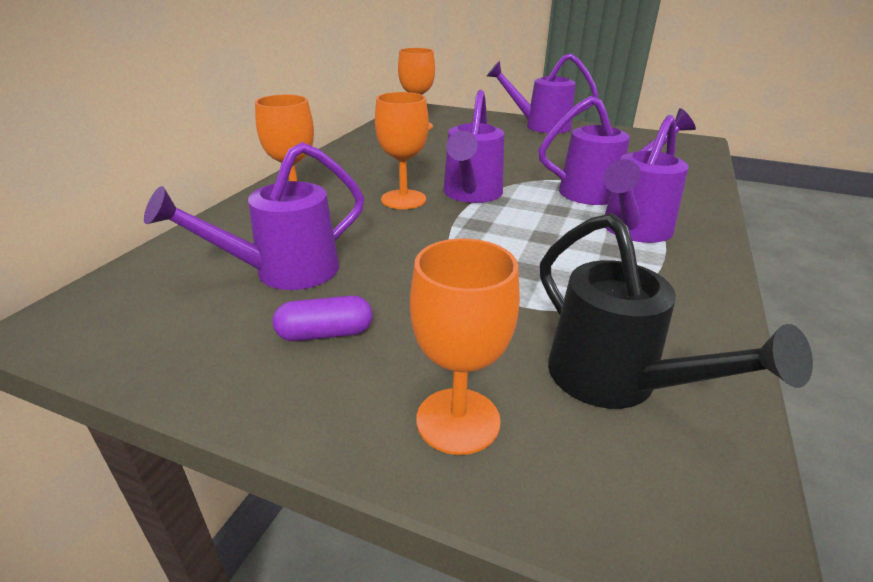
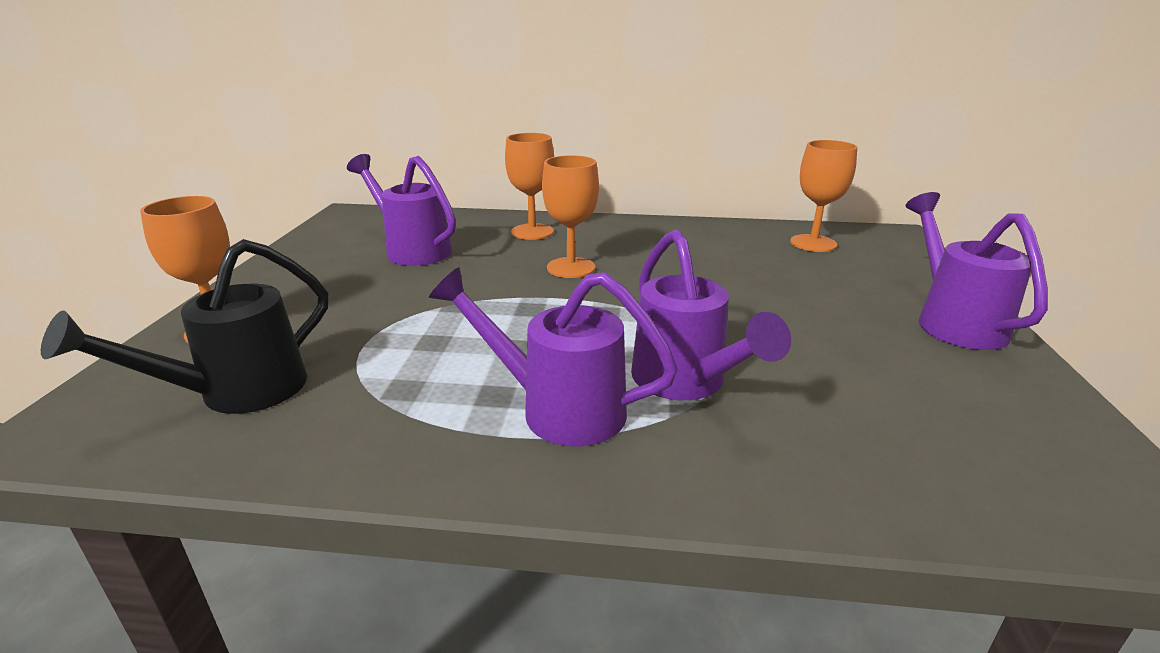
camera: 75 degrees right, 5 degrees down
purple capsule [273,296,373,341] -> none
purple watering can [443,90,504,203] -> none

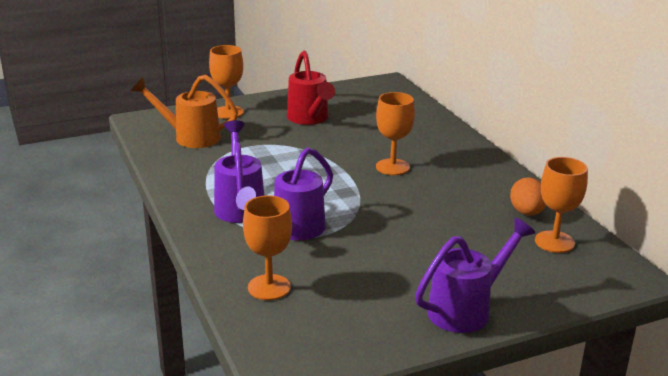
camera: 60 degrees right, 0 degrees up
black watering can [41,239,328,414] -> orange watering can [131,75,238,148]
purple watering can [347,154,456,266] -> none
orange goblet [505,133,554,240] -> orange goblet moved to [243,196,292,300]
none -> red watering can [287,51,335,125]
none -> orange egg [510,177,546,216]

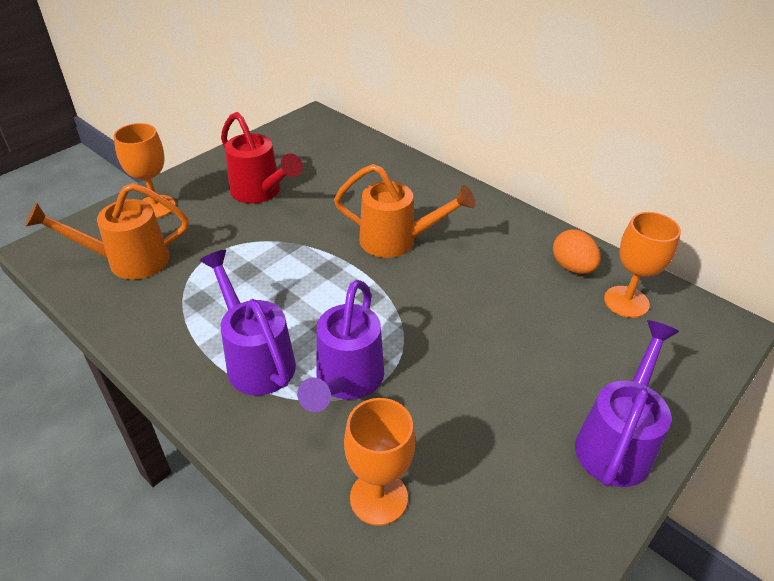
camera: 25 degrees left, 15 degrees up
orange goblet [376,92,415,175] -> orange watering can [334,164,475,258]

